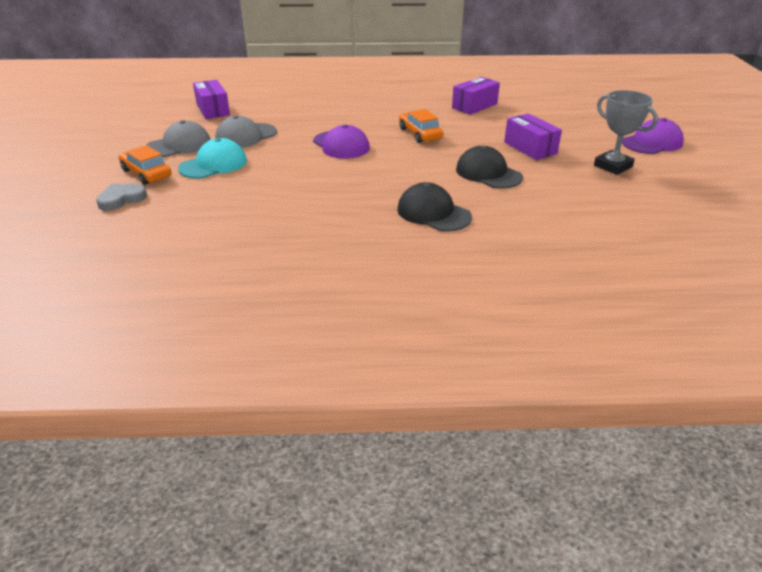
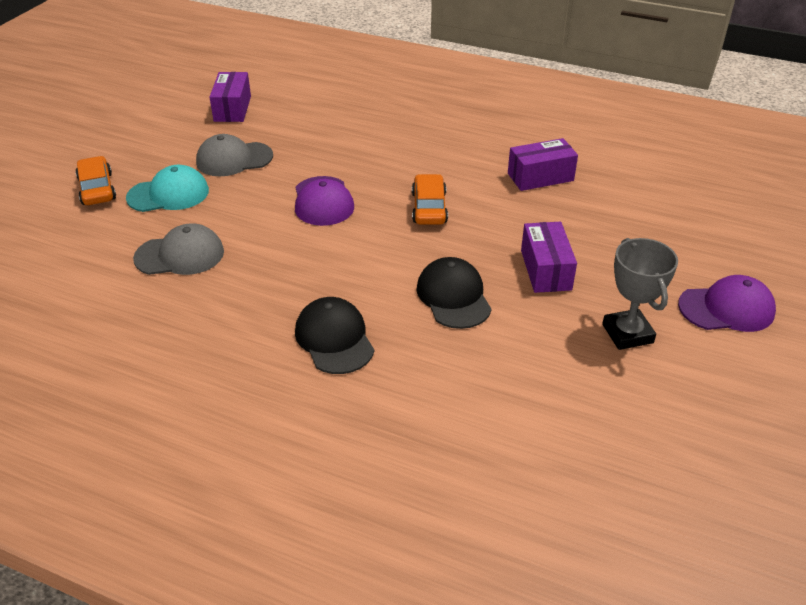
camera: 25 degrees right, 5 degrees up
grey heart [96,184,147,211] -> none
grey cap [146,120,211,157] -> grey cap moved to [133,224,224,275]

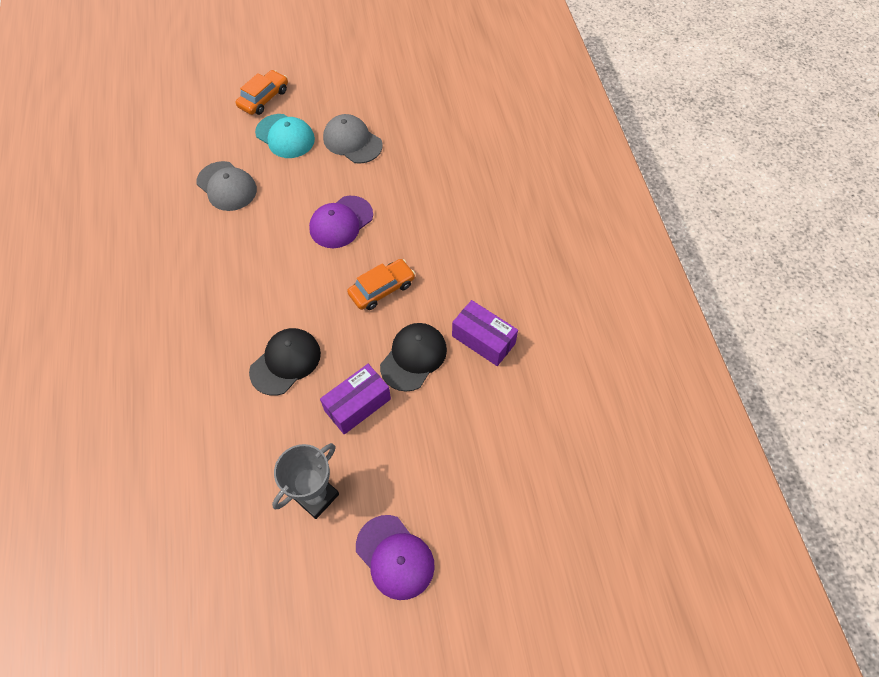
camera: 55 degrees right, 20 degrees up
purple box [210,72,251,122] -> none
black cap [295,297,374,374] -> black cap moved to [380,323,447,392]

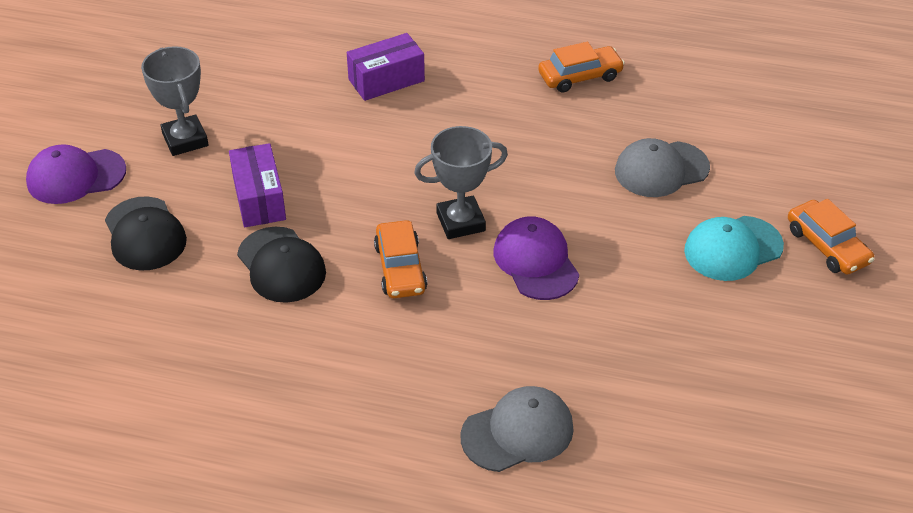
camera: 115 degrees right, 15 degrees down
black cap [249,328,321,396] -> black cap moved to [105,197,187,271]
grey cap [323,114,383,164] -> grey cap moved to [461,386,574,472]
purple box [452,300,518,366] -> purple box moved to [347,33,425,101]
none -> grey trophy [414,126,508,239]
none -> orange car [538,42,625,93]

